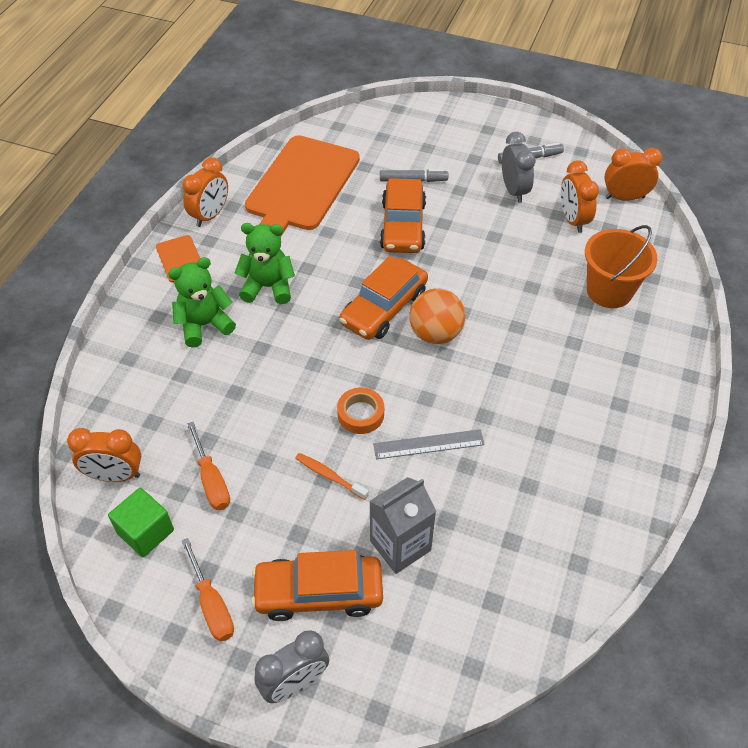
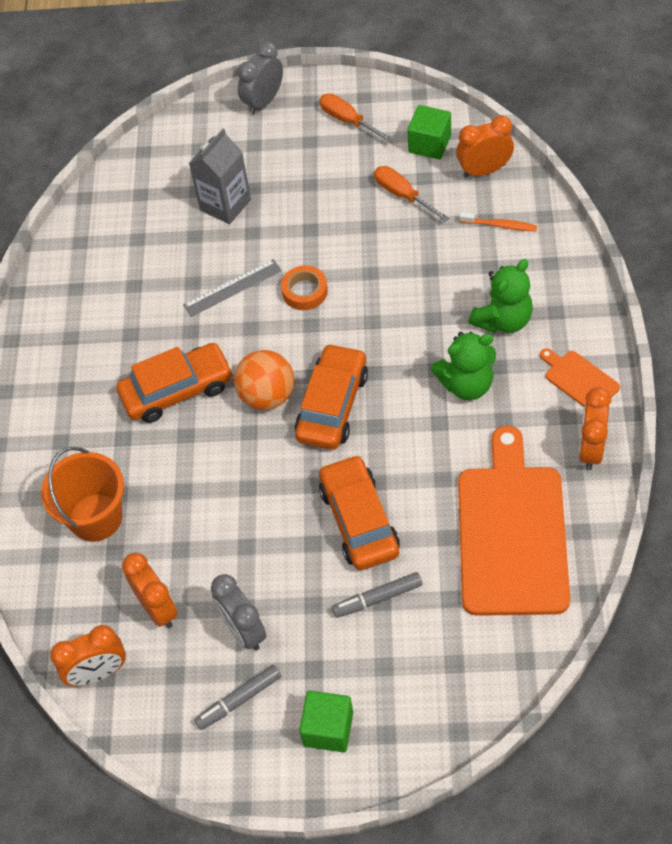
camera: 165 degrees right, 5 degrees up
orange car [251,550,383,621] -> orange car moved to [116,343,233,423]
orange toothbrush [295,453,369,500] -> orange toothbrush moved to [459,212,537,231]
none -> green cube [299,691,353,752]

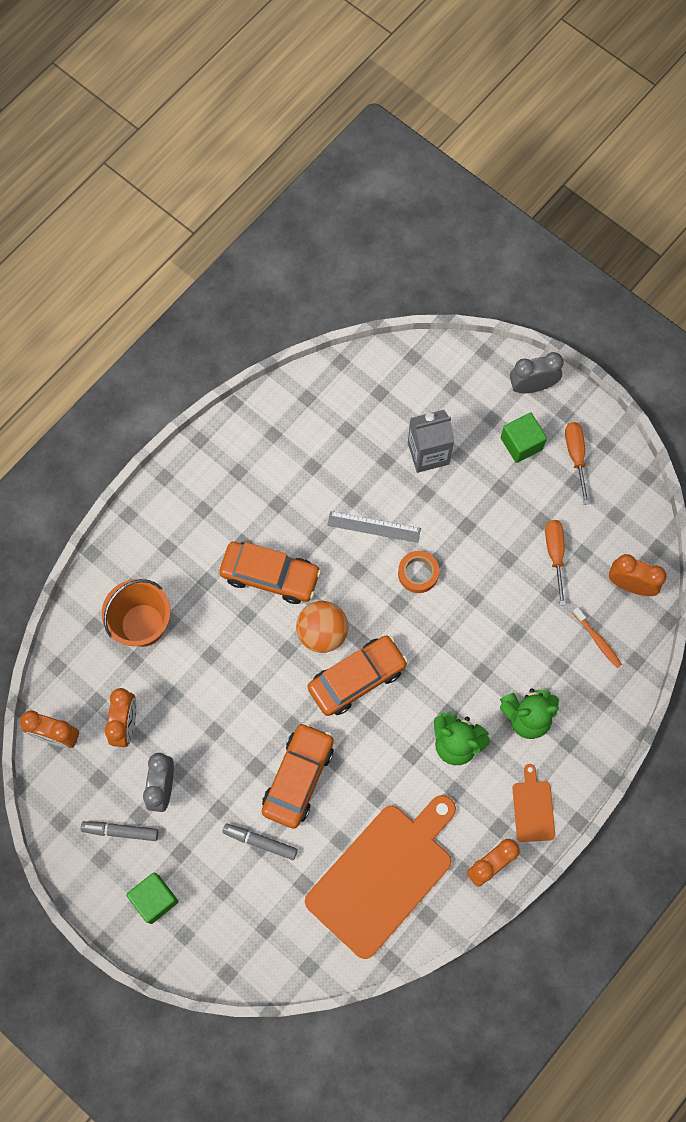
camera: 35 degrees right, 15 degrees up
green cube [407,105,451,159] -> green cube moved to [501,412,547,463]

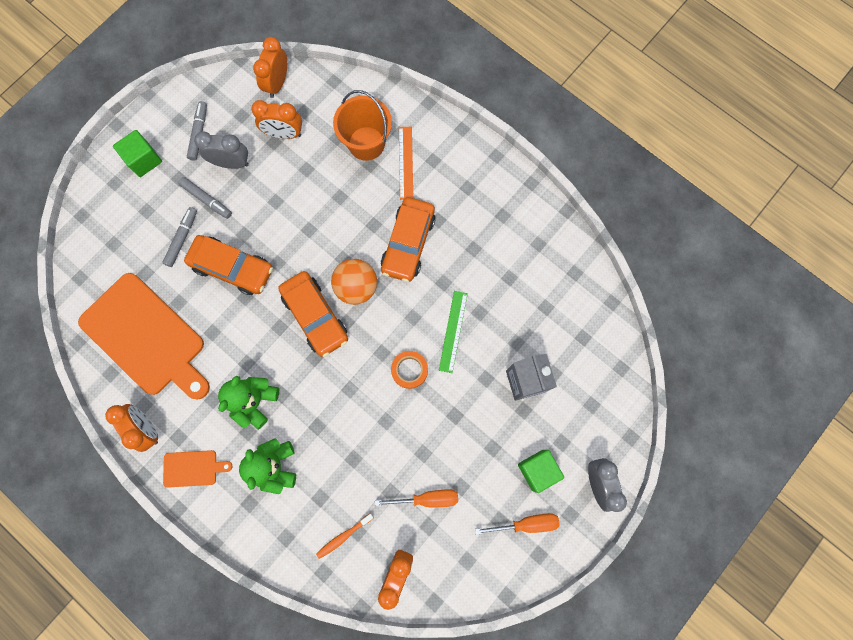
camera: 90 degrees right, 5 degrees up
grey ruler [327,511,421,543] -> green ruler [439,291,468,373]
none -> grey marker [178,177,232,219]
none -> orange ruler [399,127,413,200]

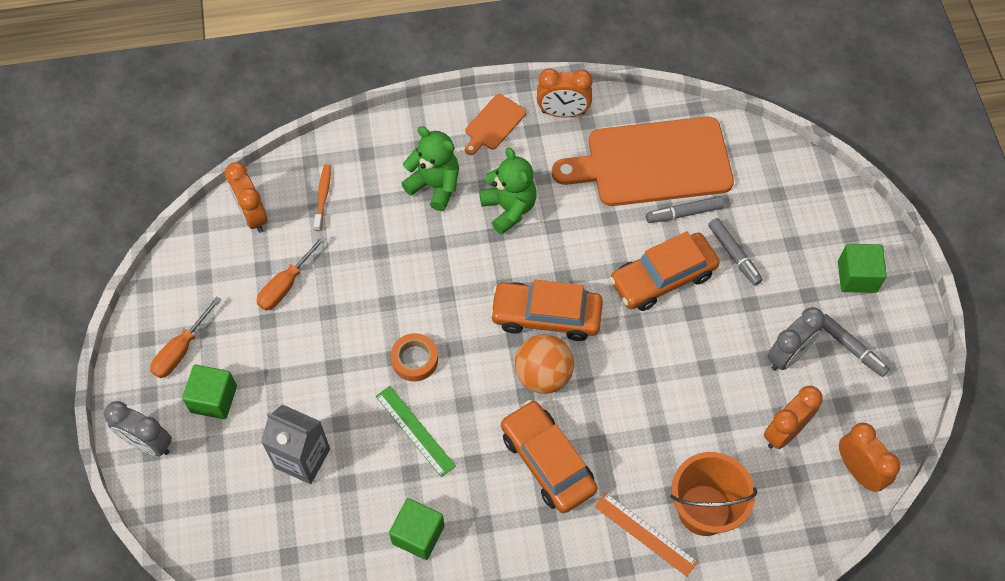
camera: 130 degrees right, 15 degrees down
grey marker [178,177,232,219] -> grey marker moved to [646,196,724,223]
none -> green cube [389,498,445,560]

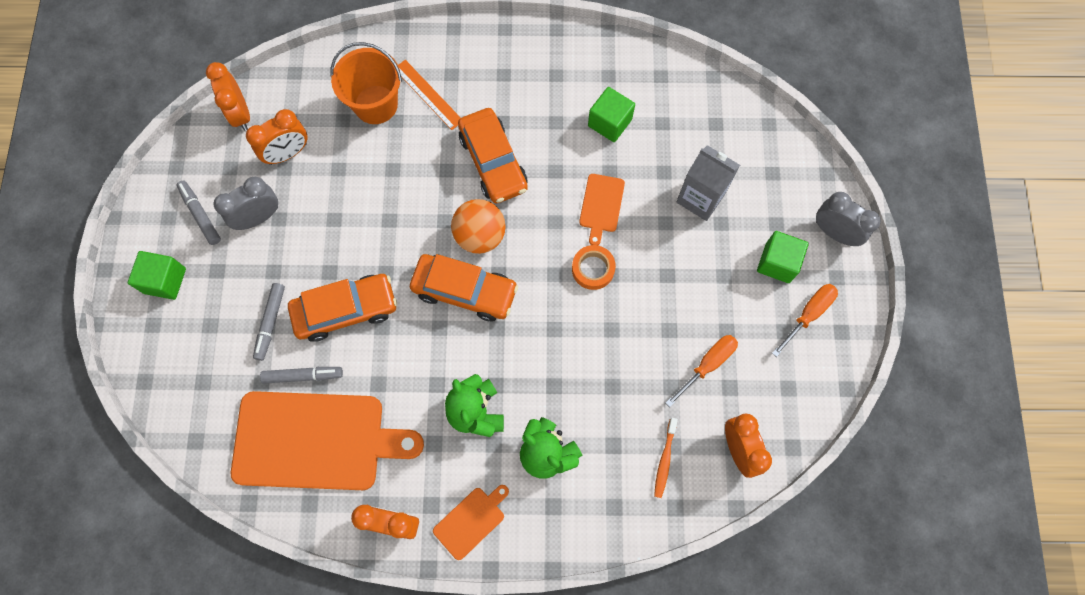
camera: 170 degrees left, 10 degrees up
green ruler [375,386,456,477] -> orange cutting board [579,174,625,245]
grey marker [708,218,763,286] -> grey marker turned 150 degrees counterclockwise [253,283,285,361]

